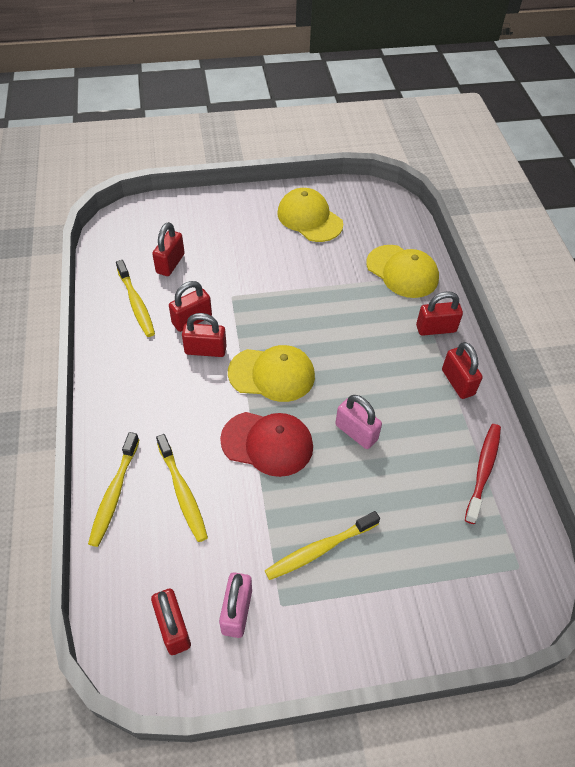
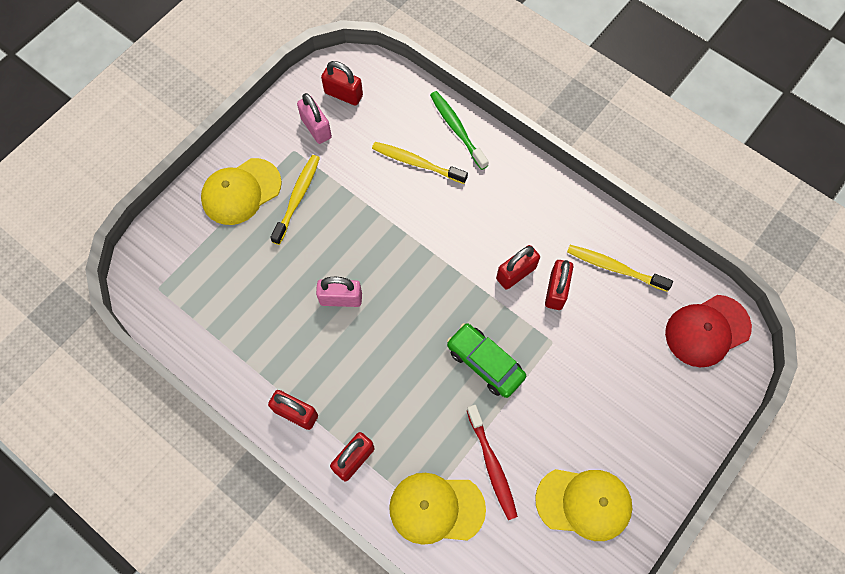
camera: 140 degrees right, 15 degrees up
yellow toothbrush [88,432,139,547] -> green toothbrush [430,91,489,170]
red padlock [152,222,185,276] -> none
red cap [220,412,313,477] -> red cap moved to [665,295,752,367]
yellow cap [228,345,315,402] -> yellow cap moved to [201,158,282,225]
red toothbrush [465,424,501,524] -> red toothbrush moved to [467,405,518,520]
none -> green car [447,323,526,398]

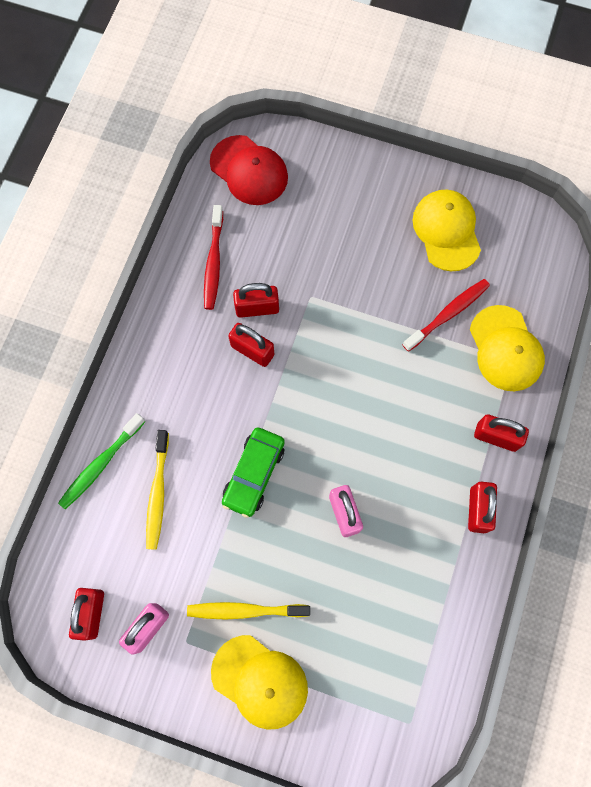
camera: 110 degrees left, 5 degrees up
green car [447,323,526,398] -> green car moved to [222,428,285,518]
yellow toothbrush [567,245,673,292] -> red toothbrush [204,205,223,310]

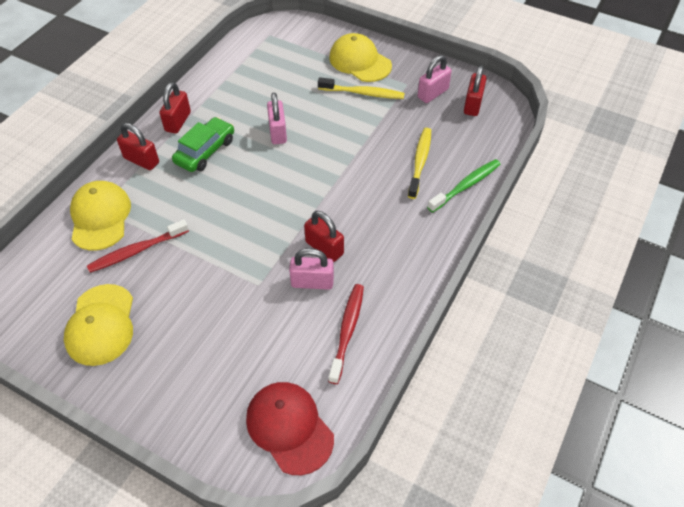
camera: 170 degrees left, 20 degrees down
green car [222,428,285,518] -> green car moved to [172,117,234,172]
red padlock [233,283,279,318] -> pink padlock [289,248,334,290]

